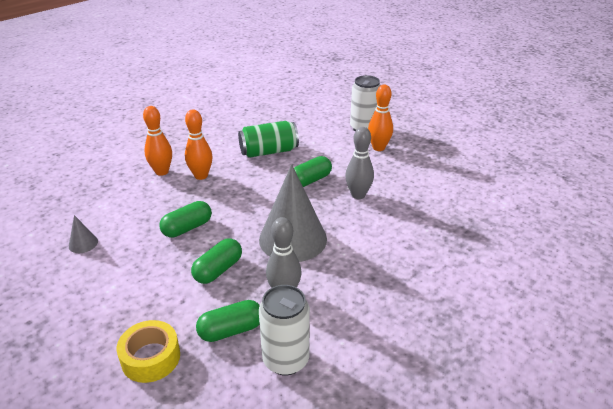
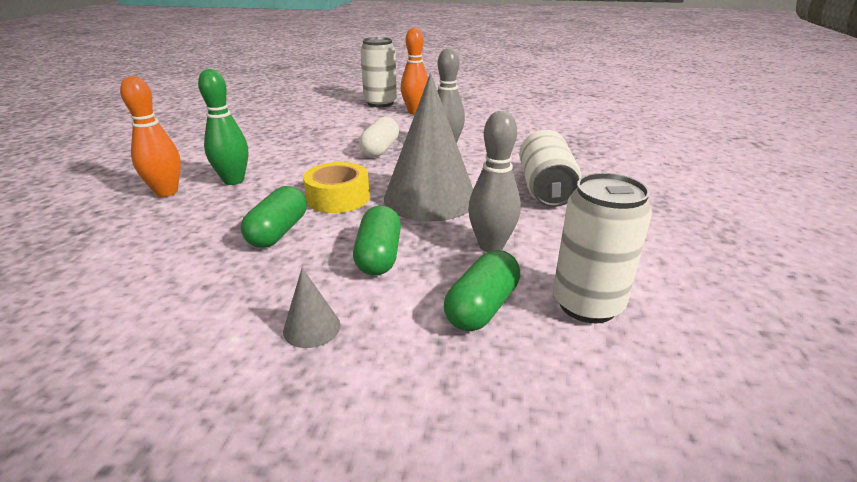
camera: 35 degrees left, 5 degrees down
grey cone [69,215,98,253] -> grey cone moved to [283,268,341,348]
yellow tape [117,320,180,383] -> yellow tape moved to [303,162,370,213]
orange bowling pin [185,109,212,180] -> green bowling pin [198,69,248,185]
green can [238,121,299,158] -> none
green capsule [294,156,332,187] -> white capsule [359,117,399,157]
none -> white can [519,130,581,207]

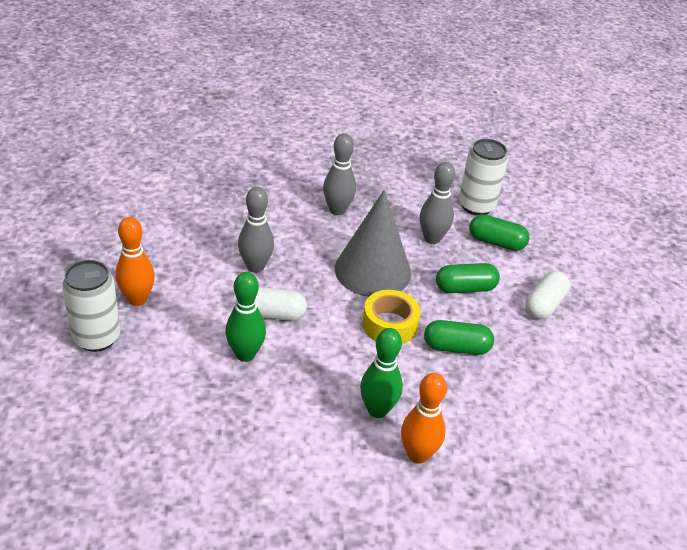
camera: 105 degrees left, 10 degrees up
grey cone [283,268,341,348] -> white capsule [525,271,570,320]
white can [519,130,581,207] -> grey bowling pin [323,133,356,215]
none -> green bowling pin [226,272,266,362]

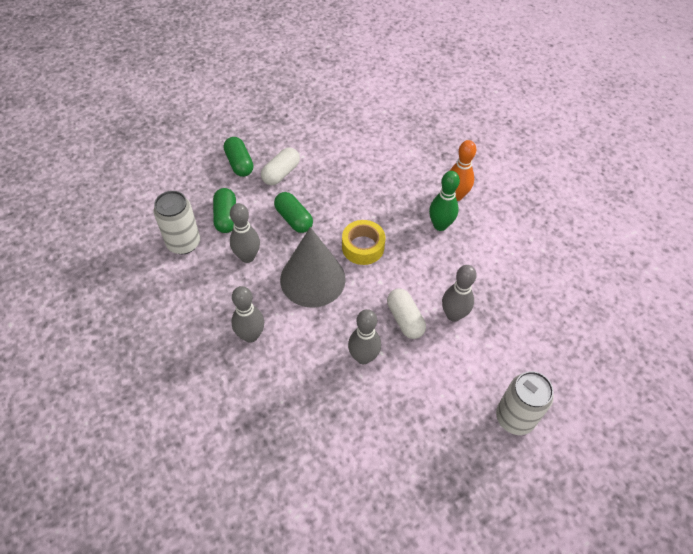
camera: 115 degrees left, 15 degrees up
orange bowling pin [115,217,155,306] -> none
green bowling pin [226,272,266,362] -> grey bowling pin [442,265,477,322]
green capsule [424,320,494,355] -> green capsule moved to [224,137,253,177]
white capsule [525,271,570,320] -> white capsule turned 60 degrees counterclockwise [261,147,300,185]

